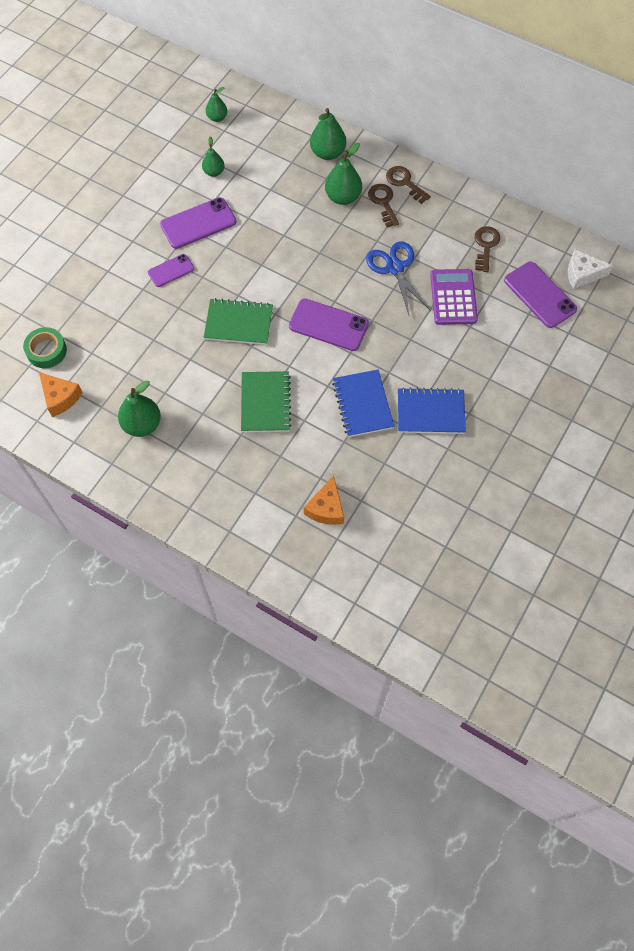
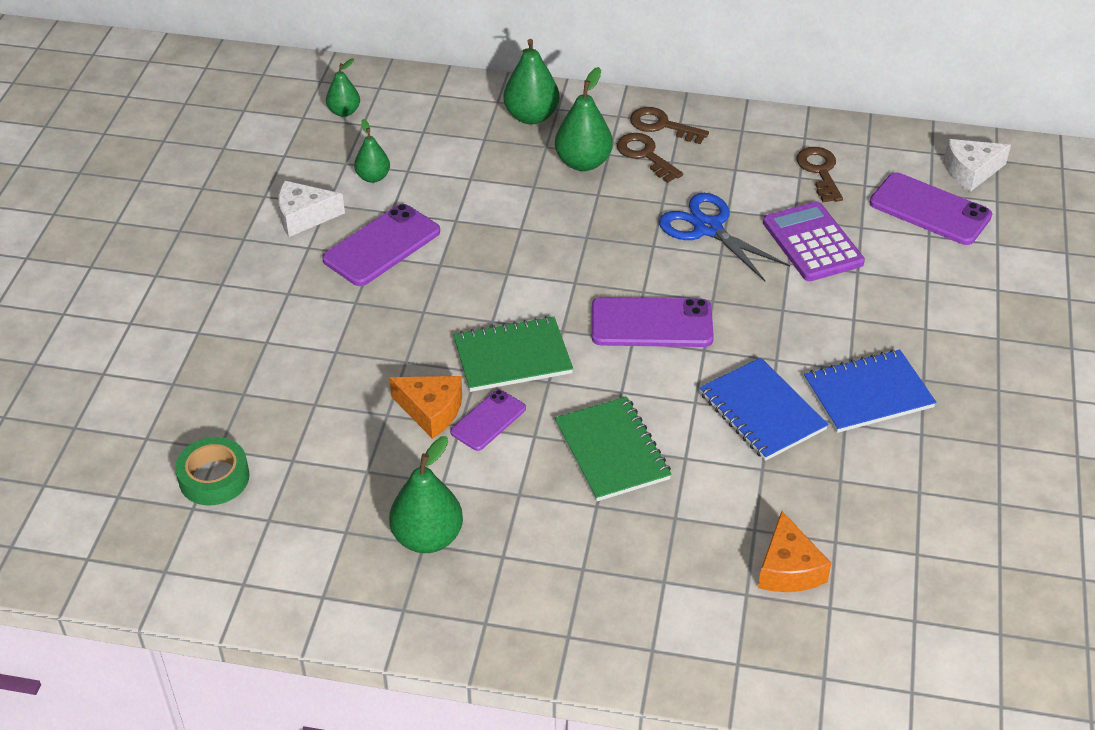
camera: 20 degrees left, 20 degrees down
orange cheese [39,372,83,417] -> orange cheese moved to [389,376,462,439]
purple phone [148,254,194,287] -> purple phone moved to [450,389,526,451]
none -> white cheese [279,181,345,237]

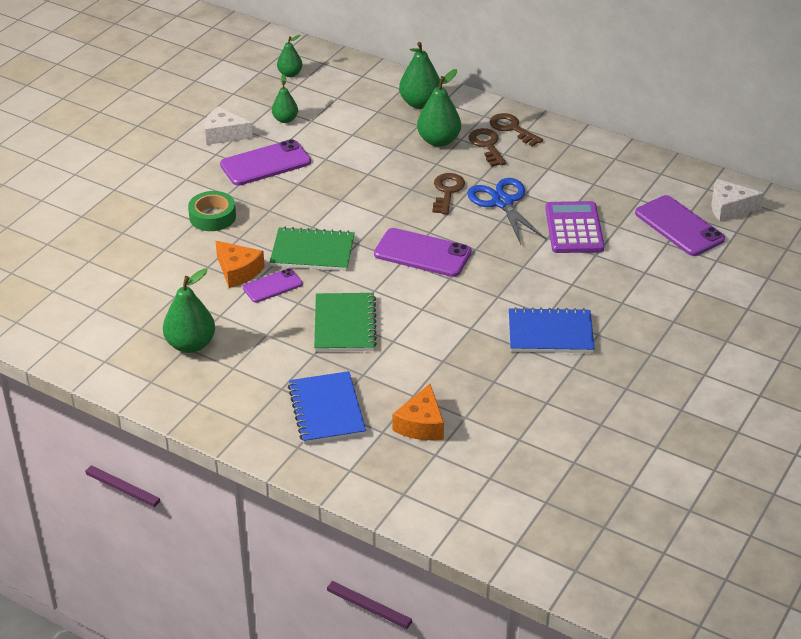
camera: 20 degrees right, 5 degrees down
green tape [175,437,250,506] -> green tape moved to [188,191,236,231]
blue notebook [699,358,829,461] -> blue notebook moved to [288,371,366,444]
brown key [797,147,843,202] -> brown key moved to [432,173,465,214]

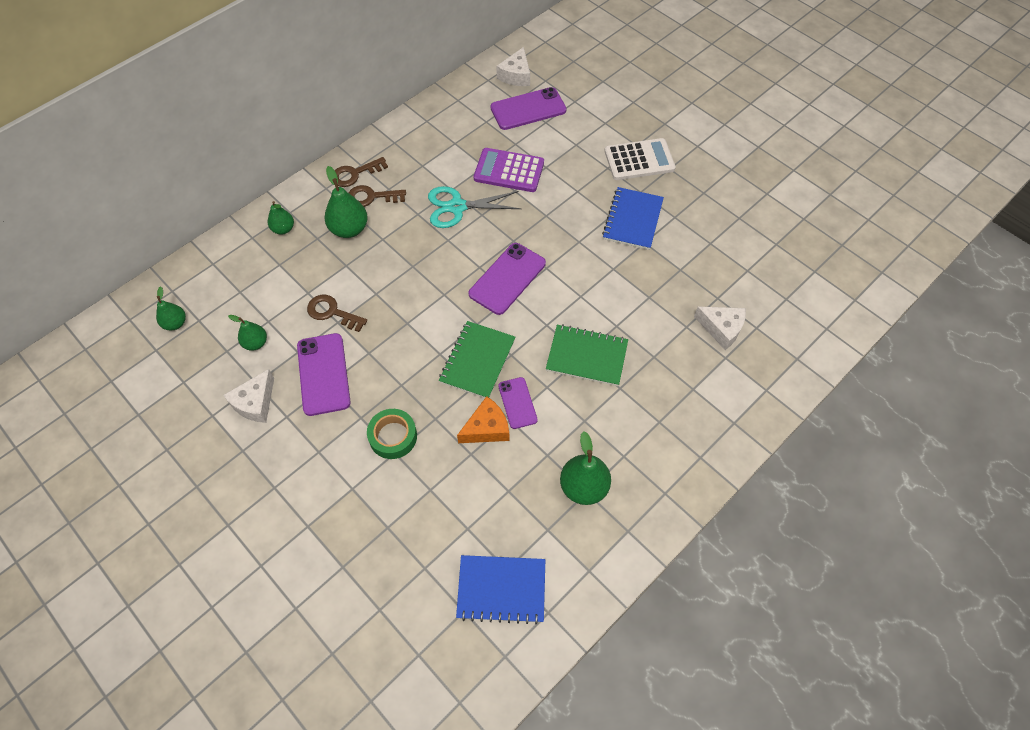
camera: 75 degrees left, 20 degrees up
blue notebook [288,371,366,444] -> blue notebook moved to [456,555,545,624]
orange cheese [393,384,444,440] -> white cheese [694,307,746,350]
green pear [399,42,440,109] -> green pear [268,201,294,234], size x0.61
brown key [432,173,465,214] -> brown key moved to [307,295,367,332]
blue scissors [467,178,546,244] -> turquoise scissors [428,186,521,228]
none -> white calculator [604,138,676,180]

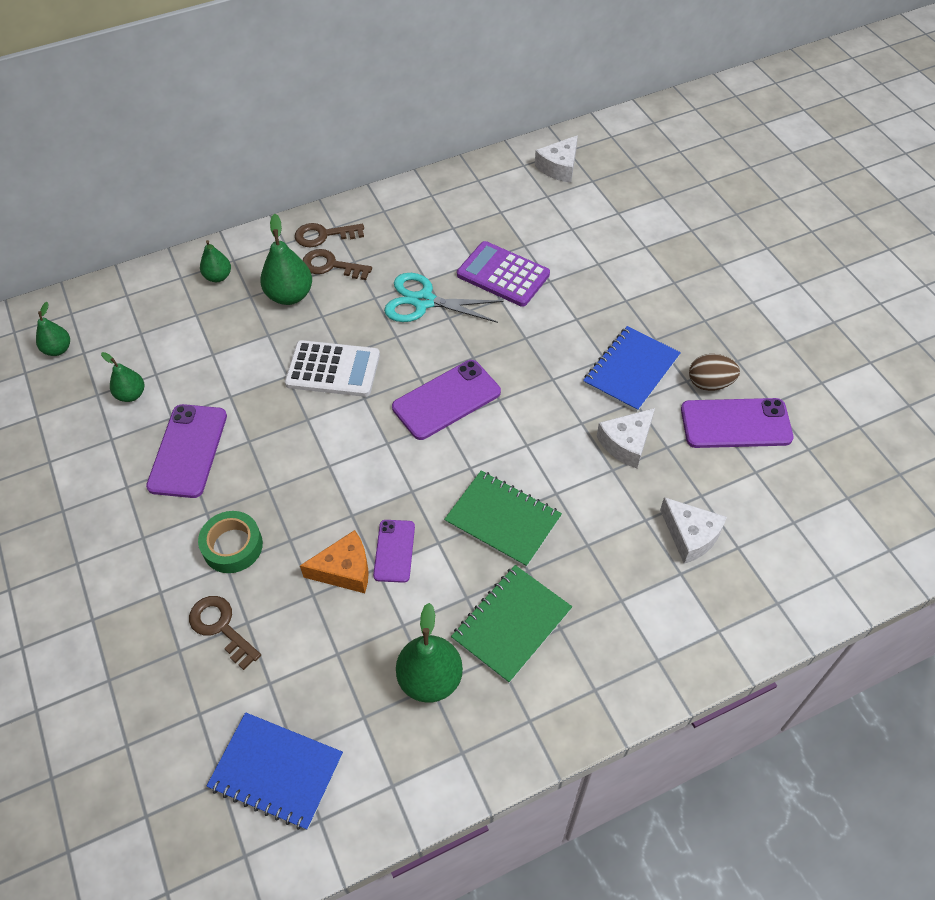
camera: 20 degrees right, 5 degrees down
white cheese [223,369,274,423] -> white cheese moved to [597,408,655,468]
brown key [307,295,367,332] -> brown key moved to [189,596,261,670]
green notebook [439,321,515,398] -> green notebook moved to [451,565,572,683]
purple phone [490,87,567,130] -> purple phone moved to [681,398,794,448]
white calculator [604,138,676,180] -> white calculator moved to [285,340,380,397]
none -> brown egg [689,354,740,391]

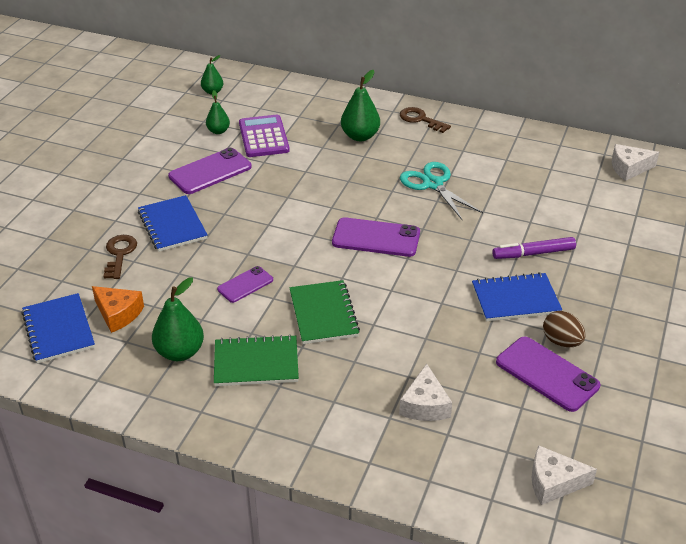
camera: 45 degrees right, 15 degrees down
green tape [198,511,263,573] -> blue notebook [138,195,208,252]
green pear [200,240,231,282] -> none
white calculator [285,340,380,397] -> none
orange cheese [300,530,369,593] -> orange cheese moved to [92,286,144,333]
brown key [303,249,372,280] -> none
purple calculator [457,241,550,307] -> purple calculator moved to [239,115,290,157]
white cheese [597,408,655,468] -> white cheese moved to [531,445,597,505]
none -> purple marker [492,237,576,259]

